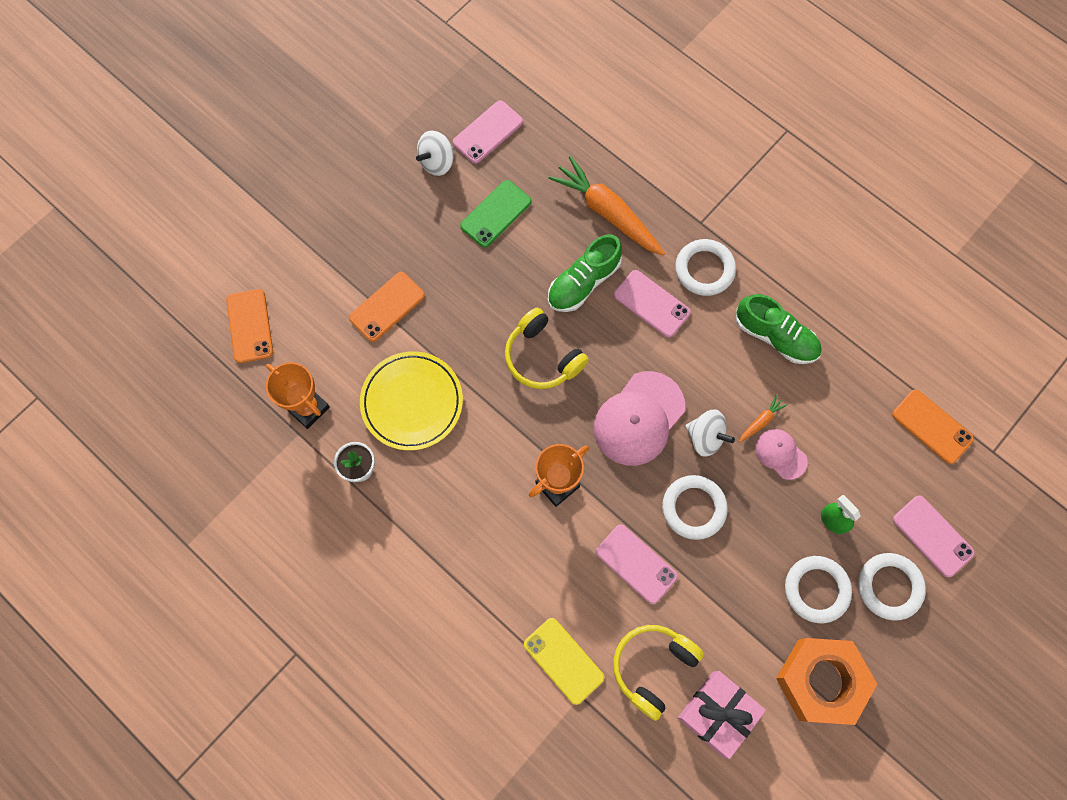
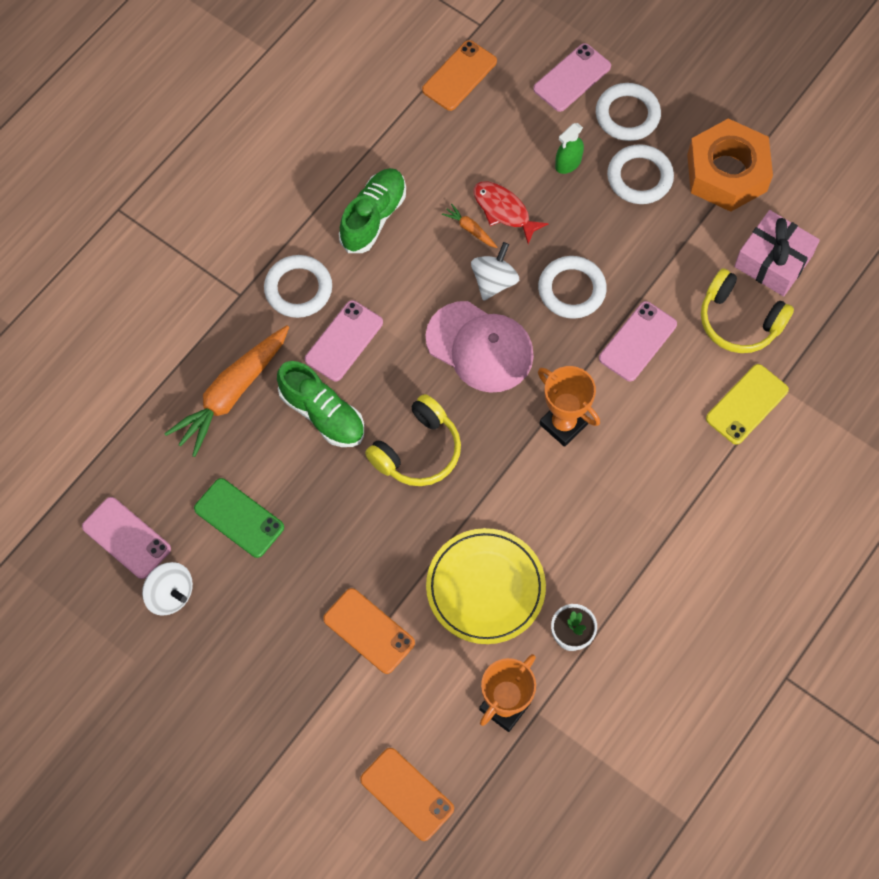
camera: 95 degrees left, 5 degrees down
orange phone [226,289,273,363] -> orange phone turned 60 degrees clockwise [360,748,454,841]
pink cap [755,429,808,480] -> red fish [473,181,549,244]

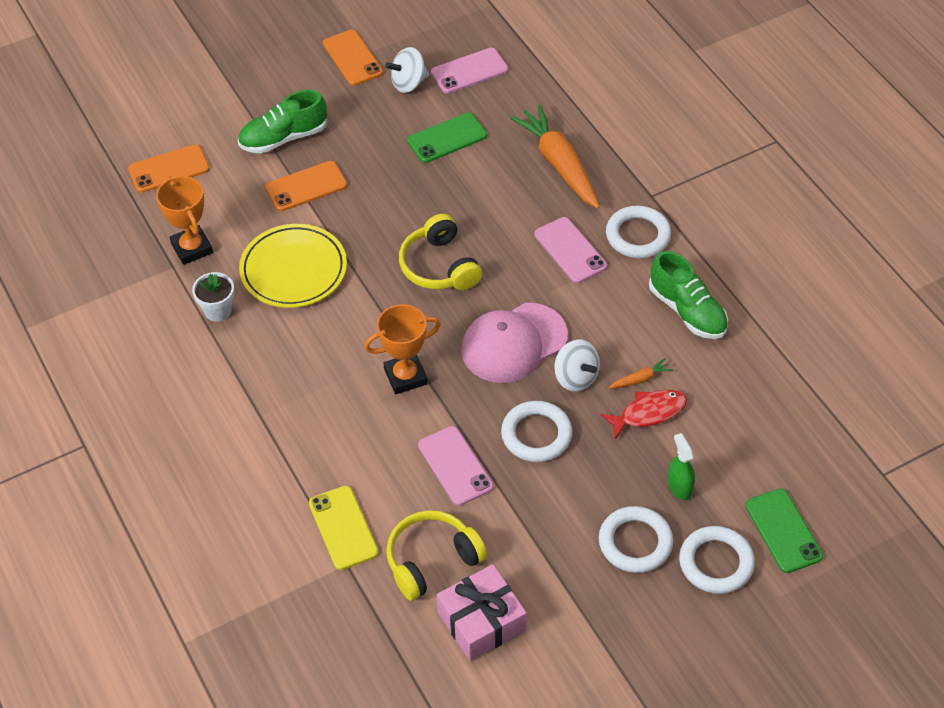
camera: 115 degrees right, 15 degrees down
green shoe [277,361,364,447] -> green shoe moved to [238,90,327,153]
orange phone [422,40,497,111] -> orange phone moved to [323,30,383,86]
pink phone [533,43,611,112] -> green phone [745,488,823,573]
orange nut [687,118,773,212] -> none

